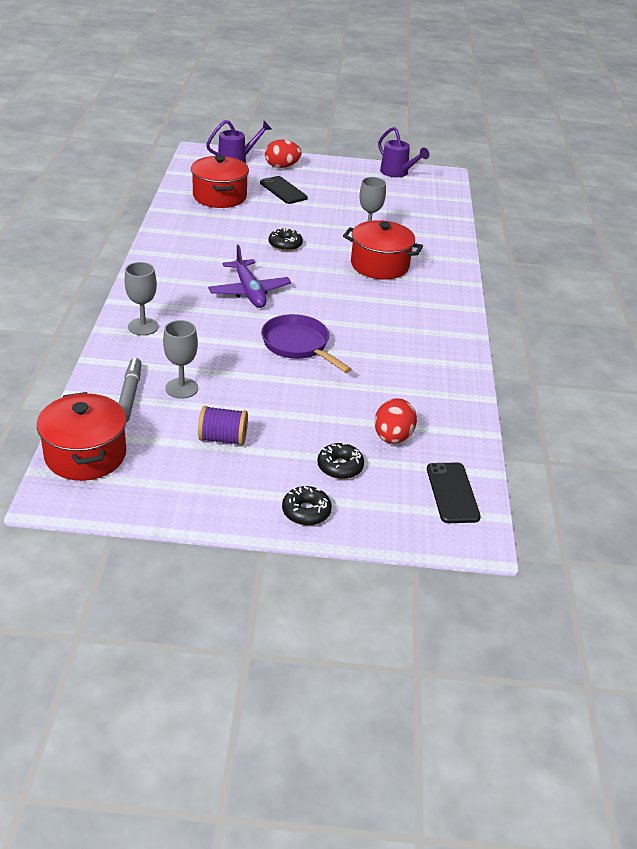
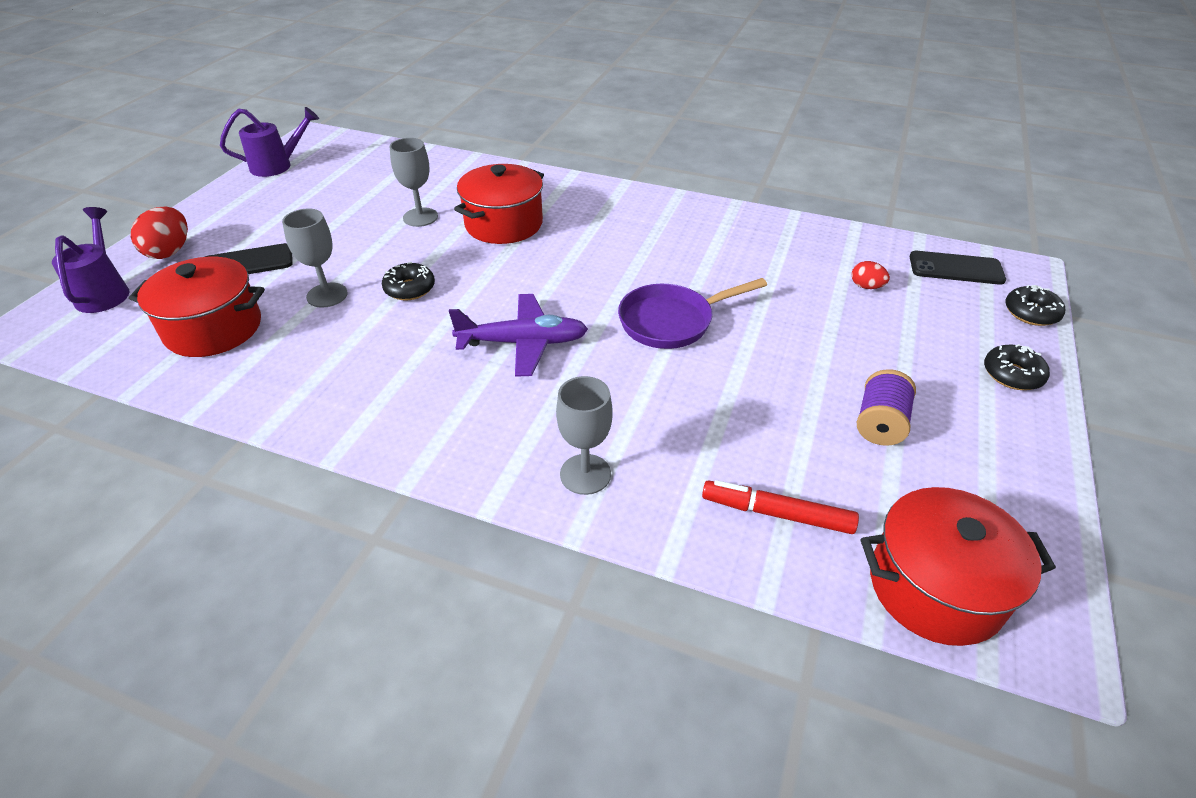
camera: 70 degrees left, 5 degrees up
grey marker [119,358,142,422] -> red marker [702,480,859,534]
grey goblet [163,320,198,399] -> grey goblet moved to [282,208,348,308]
black donut [317,443,364,479] -> black donut moved to [1005,285,1065,326]
red egg [374,398,417,444] -> red egg [852,261,890,289], size x0.57

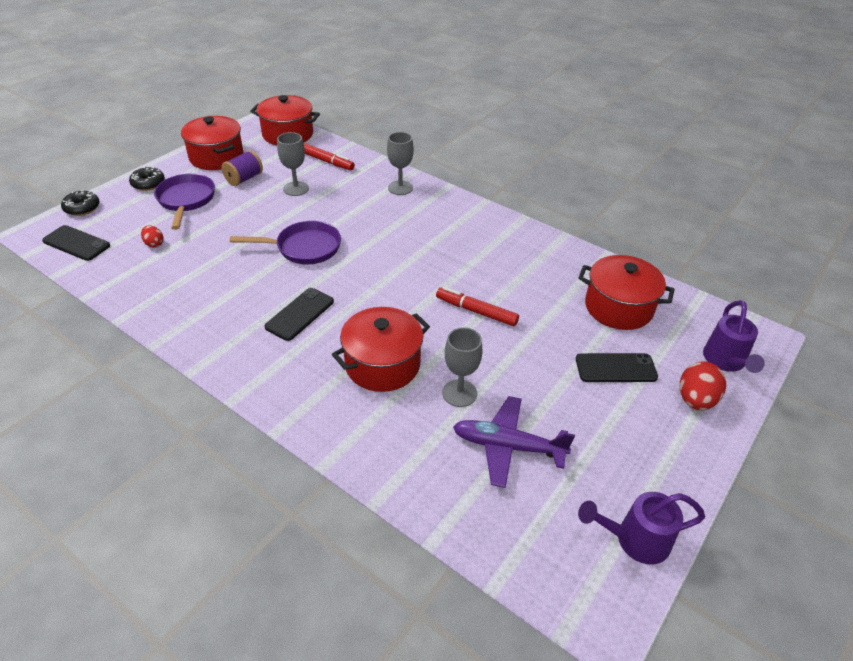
camera: 165 degrees left, 0 degrees up
grey goblet [282,208,348,308] -> grey goblet moved to [277,132,309,196]
black donut [382,262,435,301] -> red marker [436,287,519,326]
purple plane [449,294,588,377] -> purple plane moved to [453,396,575,488]
none -> purple pan [154,174,215,230]
none -> red pot [181,116,244,170]
none -> black phone [265,288,334,341]

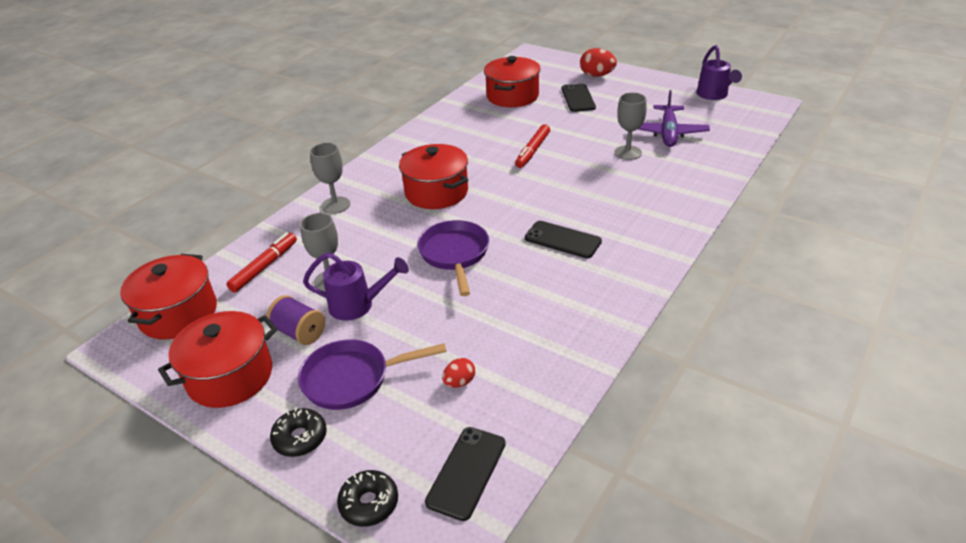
camera: 90 degrees left, 5 degrees down
red pot [332,307,430,392] -> red pot moved to [399,144,468,209]
purple watering can [703,300,765,373] -> purple watering can moved to [303,252,409,321]

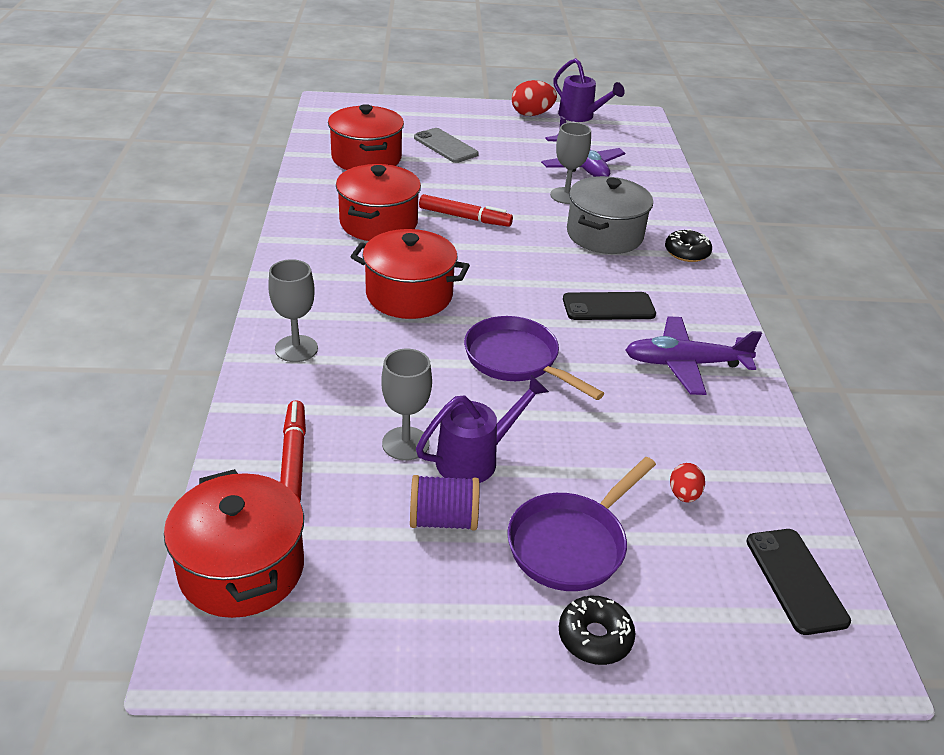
camera: 40 degrees left, 0 degrees up
red pot [158,311,278,408] -> red pot moved to [336,164,421,241]
black donut [337,470,398,527] -> black donut moved to [665,229,712,262]
red marker [515,124,550,168] -> red marker turned 60 degrees counterclockwise [419,194,513,227]
black phone [562,84,596,112] -> grey phone [414,128,479,163]
red egg [580,48,617,77] -> red egg moved to [512,80,557,116]
none -> grey pot [567,176,653,254]
none -> purple plane [625,316,762,395]

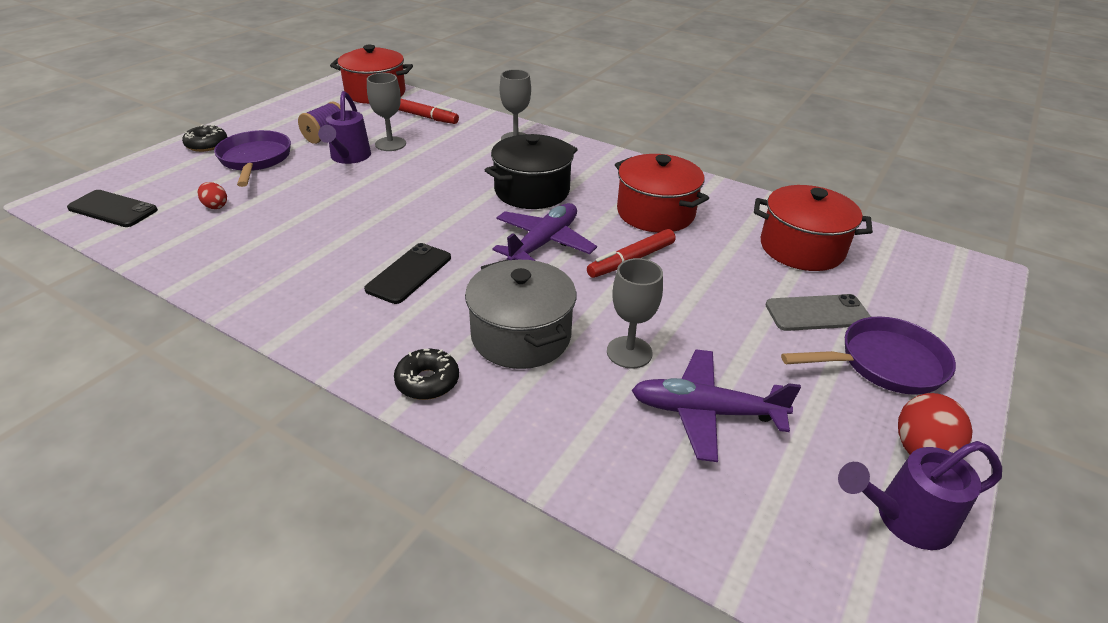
camera: 125 degrees right, 0 degrees up
red pot [350,229,470,319] -> black pot [485,134,578,209]
purple pan [464,316,605,400] -> purple pan moved to [781,316,956,395]
purple plane [625,316,762,395] -> purple plane moved to [493,203,597,261]

